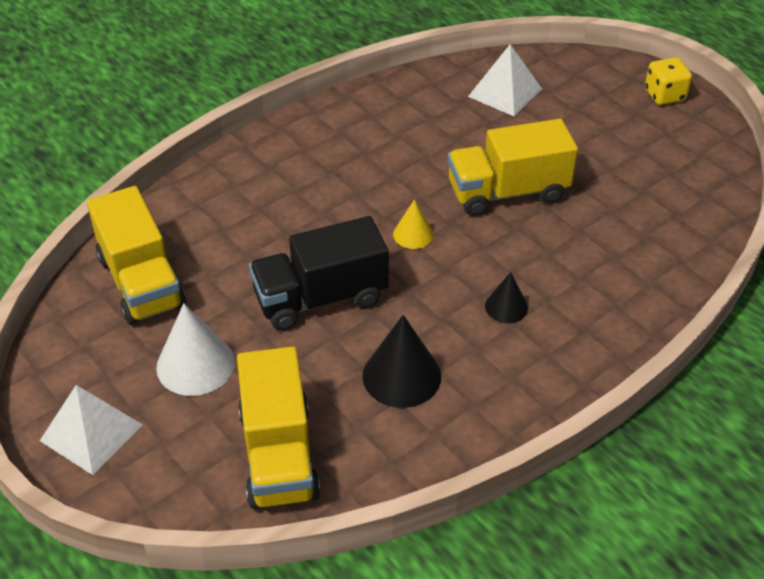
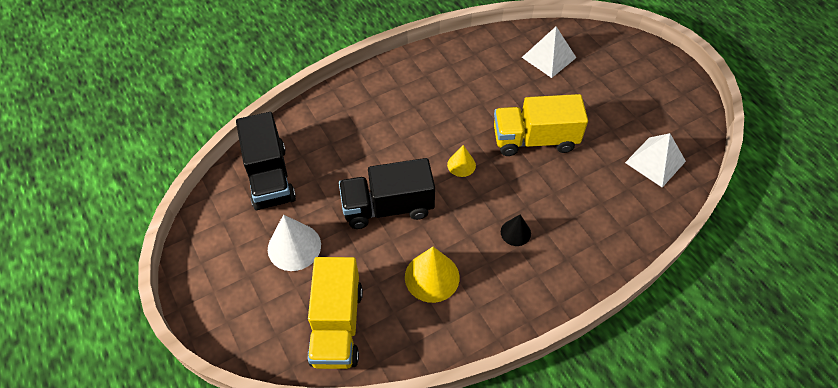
camera: 10 degrees right, 10 degrees up
white pyramid [40,385,143,475] -> white pyramid moved to [625,133,686,188]
yellow truck [87,186,186,325] -> black truck [236,112,296,210]
black cone [363,315,441,408] -> yellow cone [405,247,460,303]
yellow dice [645,57,692,105] -> none

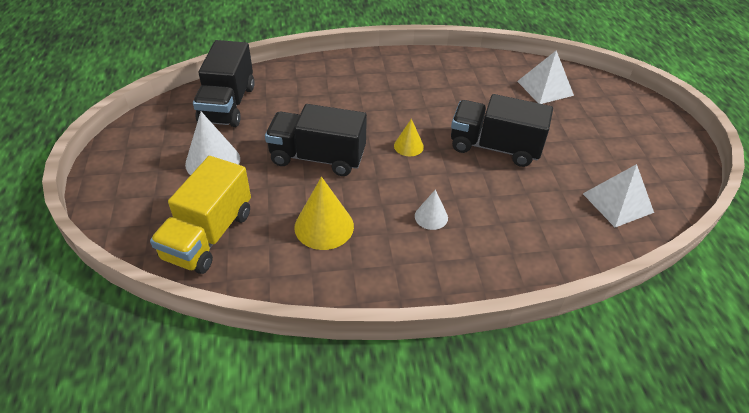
camera: 20 degrees right, 10 degrees down
yellow truck [494,94,588,156] -> black truck [451,94,553,167]
black cone [501,214,531,246] -> white cone [415,189,448,230]

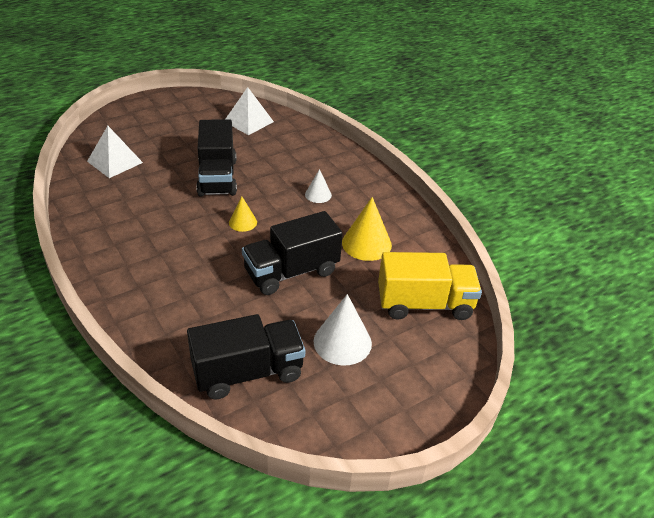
camera: 115 degrees left, 5 degrees down
black truck [265,104,367,176] -> black truck turned 75 degrees clockwise [242,211,343,295]

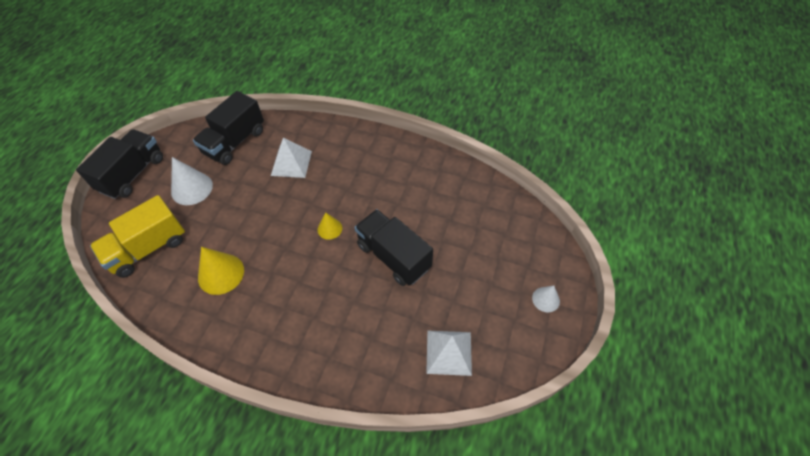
camera: 145 degrees right, 15 degrees up
white pyramid [87,126,143,178] -> white pyramid moved to [271,137,312,178]
black truck [242,211,343,295] -> black truck moved to [76,129,163,199]
white cone [305,169,332,203] -> white cone moved to [532,285,560,313]

